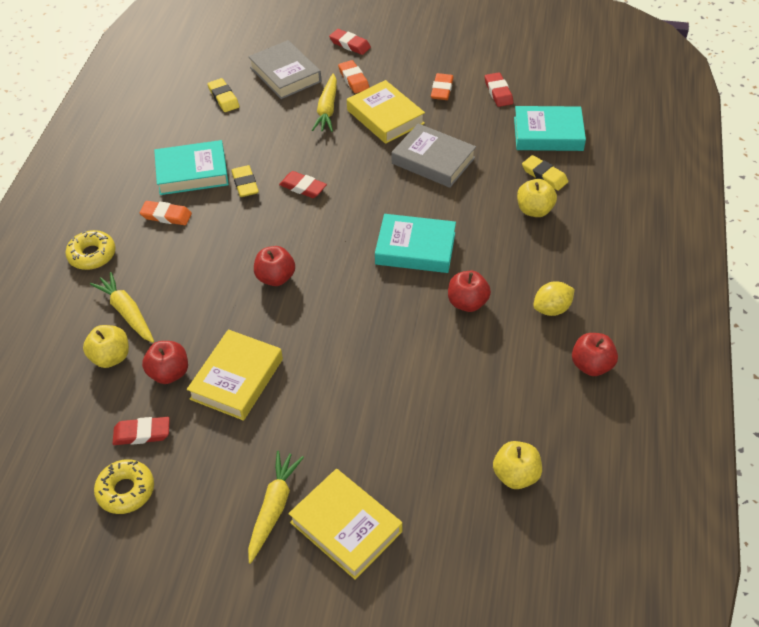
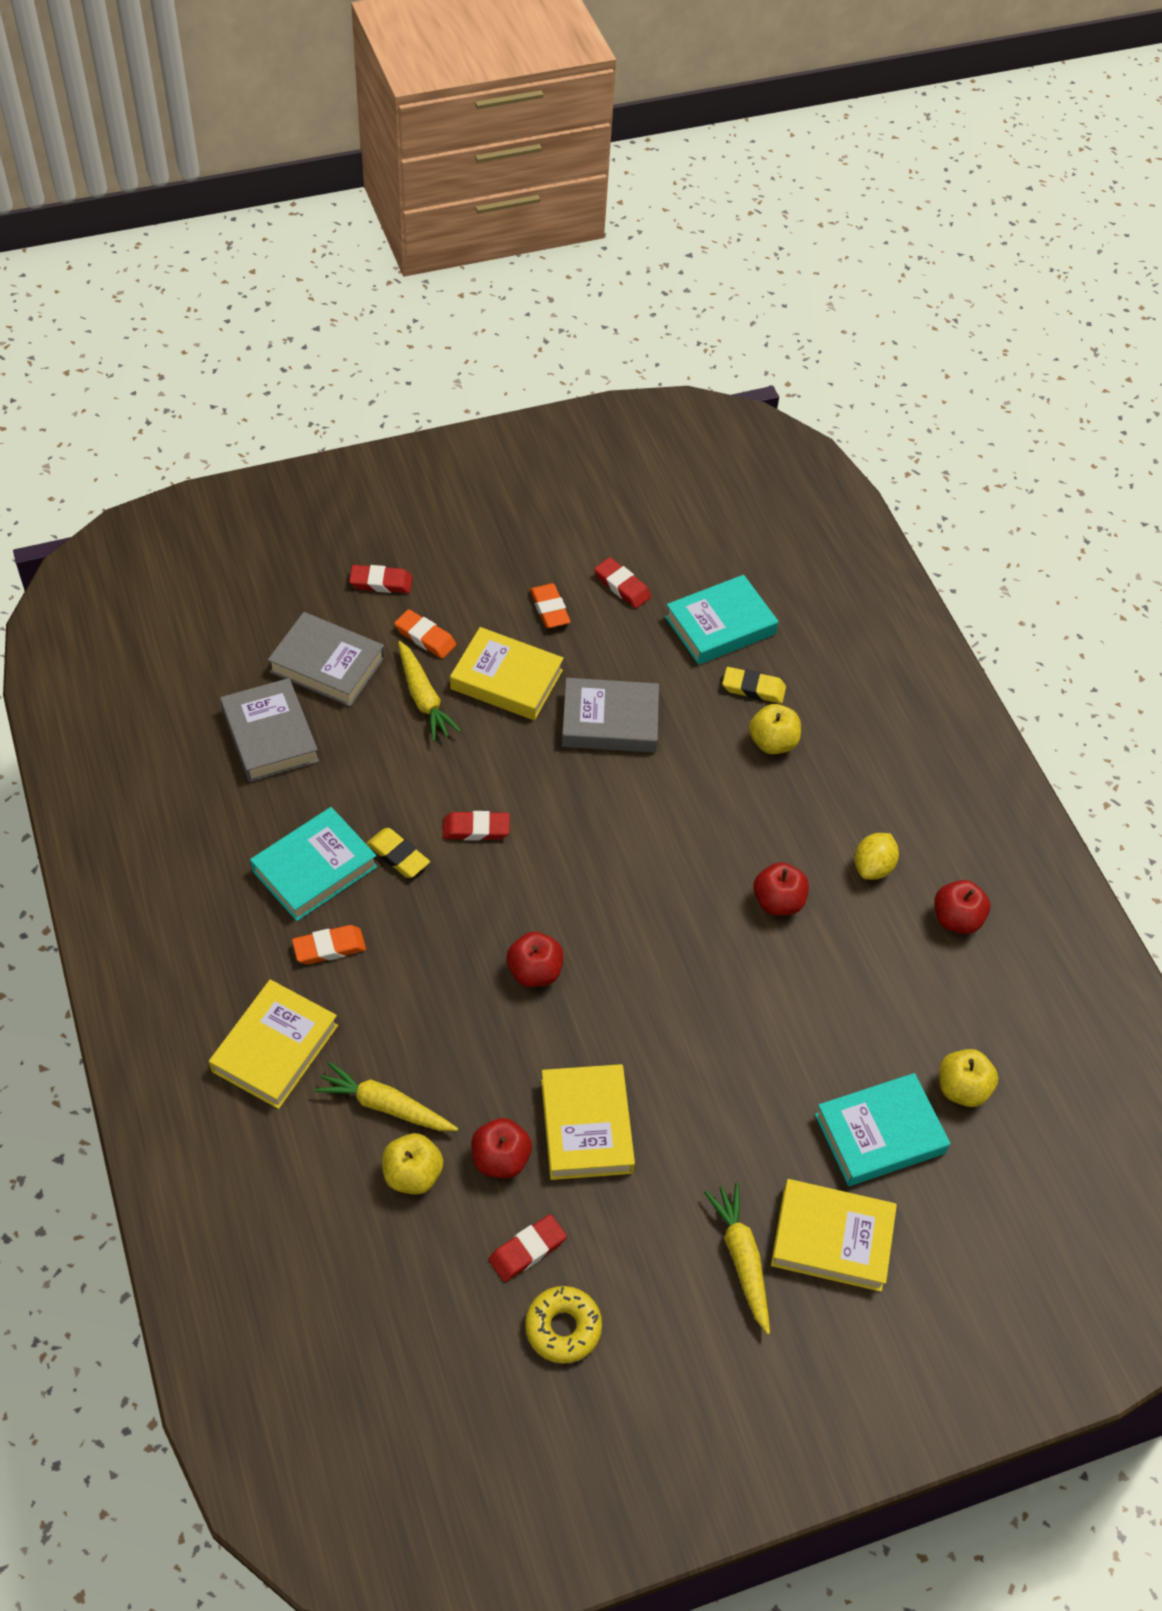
camera: 35 degrees left, 5 degrees up
yellow donut [65,230,116,270] -> yellow book [209,979,338,1109]
yellow eraser [208,78,239,112] -> grey book [220,678,319,782]
turquoise book [375,214,456,273] -> turquoise book moved to [815,1073,951,1186]

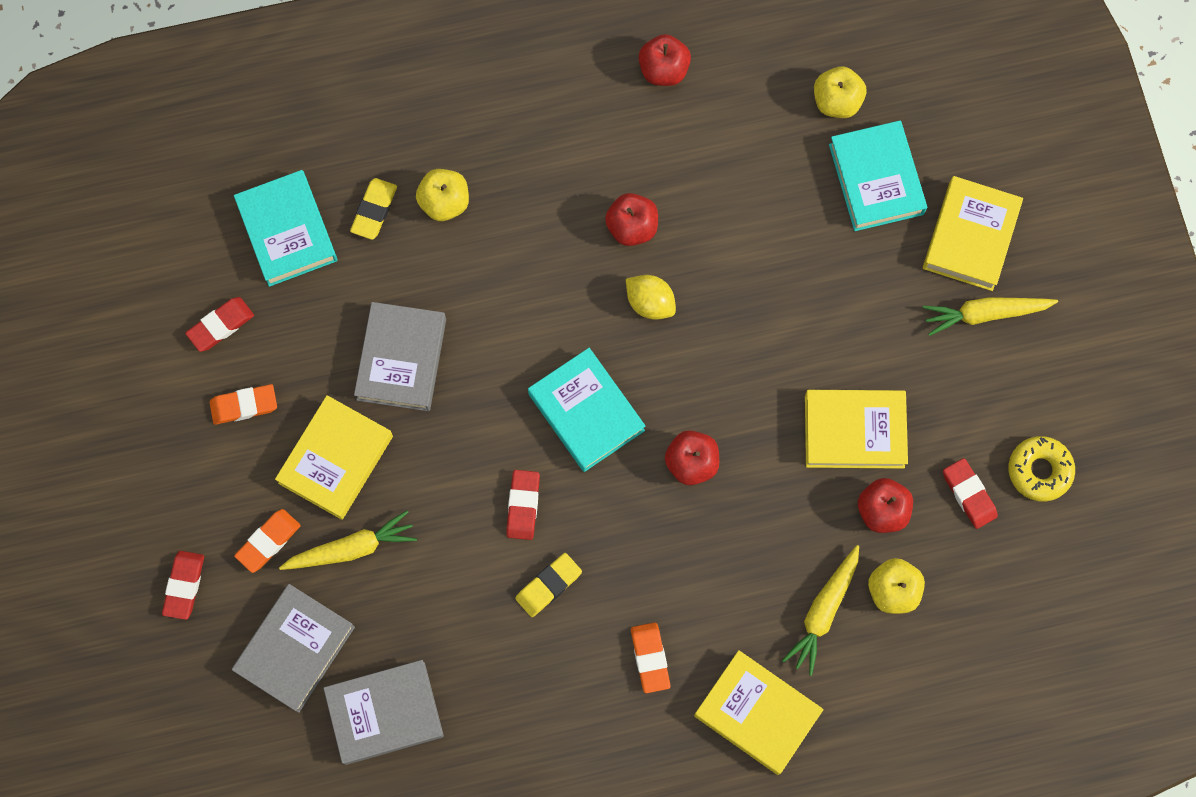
camera: 80 degrees left, 20 degrees up
turquoise book [250,807,377,921] -> turquoise book moved to [528,348,645,472]
yellow lemon [855,833,899,880] -> yellow lemon moved to [626,275,676,320]

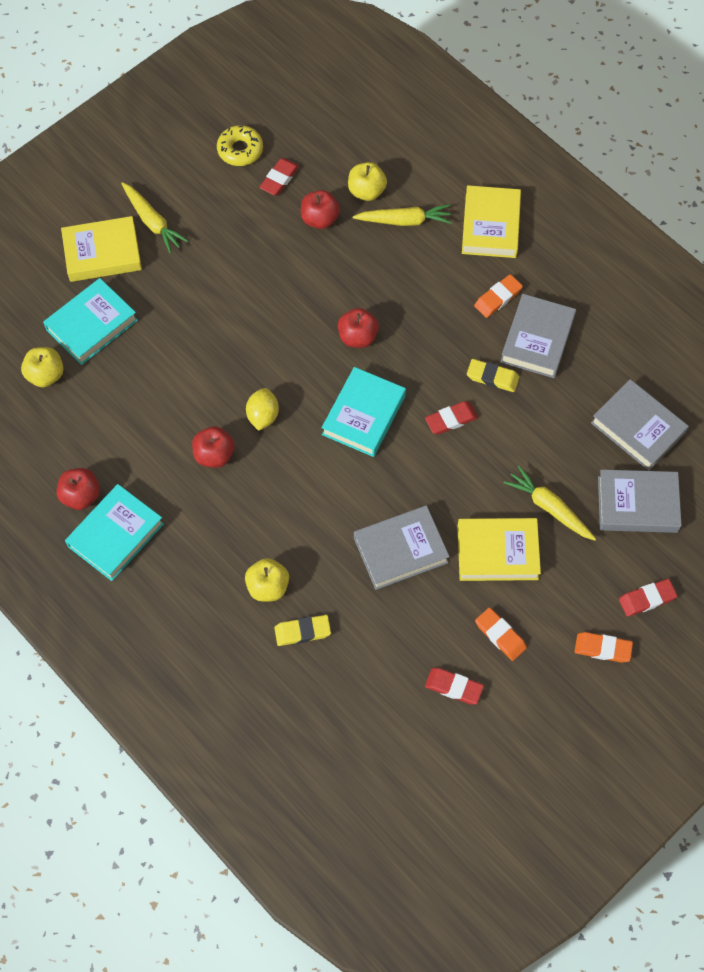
camera: 120 degrees left, 10 degrees down
turquoise book [234,170,338,287] -> turquoise book moved to [65,484,164,581]
orange eraser [234,509,301,573] -> orange eraser moved to [574,632,633,663]
yellow book [805,390,908,469] -> none
none -> grey book [500,294,576,378]

